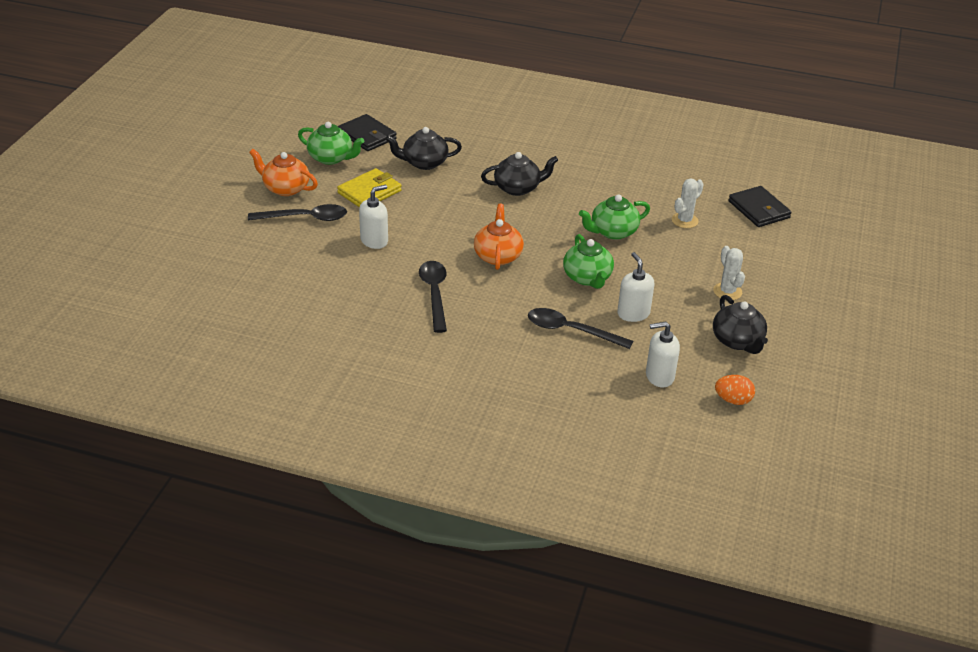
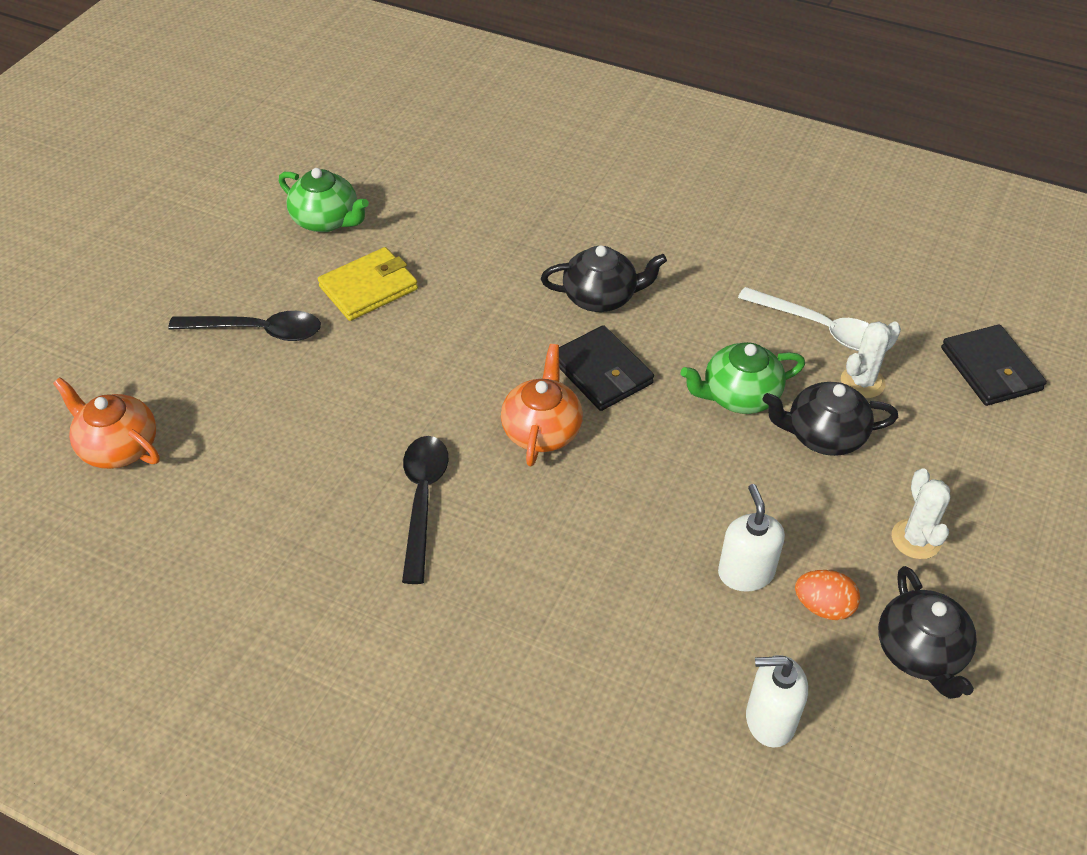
camera: 10 degrees right, 10 degrees up
orange teapot [249,149,318,196] -> orange teapot moved to [53,377,160,469]
black wallet [338,114,397,151] -> black wallet moved to [559,325,654,411]
white soap dispenser [359,185,388,249] -> none
black teapot [385,127,462,170] -> black teapot moved to [763,382,898,456]
black spoon [528,308,633,349] -> none
green teapot [563,234,614,289] -> none
orange egg [715,375,755,405] -> orange egg moved to [795,570,860,620]
none -> white spoon [738,287,869,351]

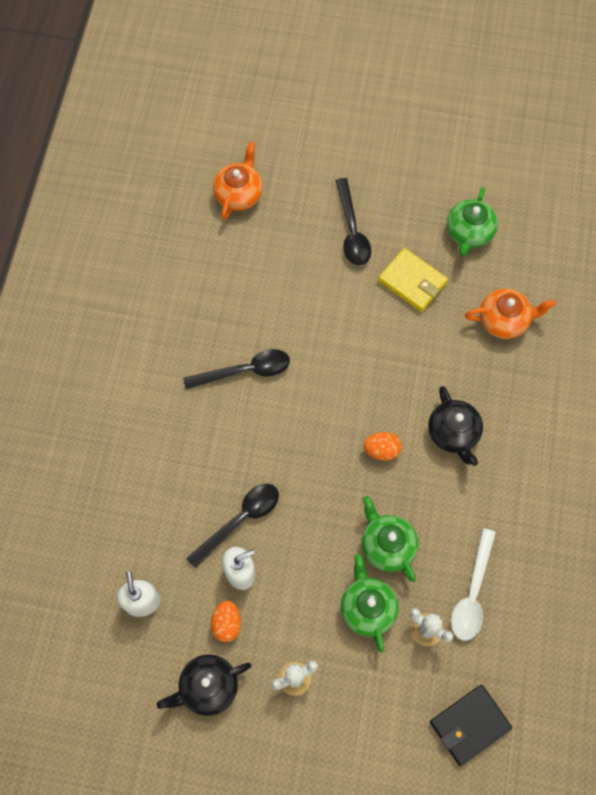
camera: 75 degrees right, 20 degrees up
orange teapot [501,344,583,466] -> orange teapot moved to [465,288,556,339]
black wallet [559,325,654,411] -> orange egg [363,432,402,461]
black teapot [763,382,898,456] -> green teapot [341,554,398,653]
none -> black spoon [186,484,279,568]

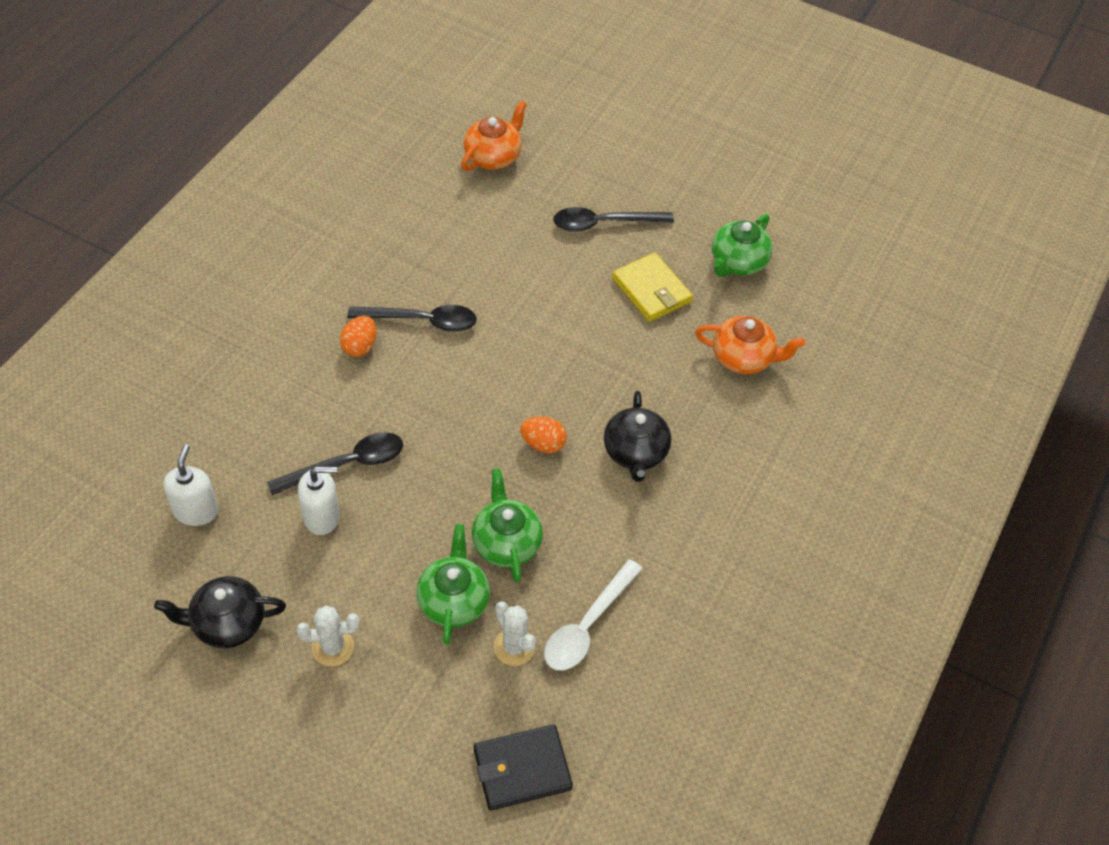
camera: 15 degrees right, 15 degrees down
orange egg [211,600,241,642] -> orange egg moved to [340,316,376,357]
black spoon [335,178,371,266] -> black spoon turned 75 degrees clockwise [553,207,674,232]

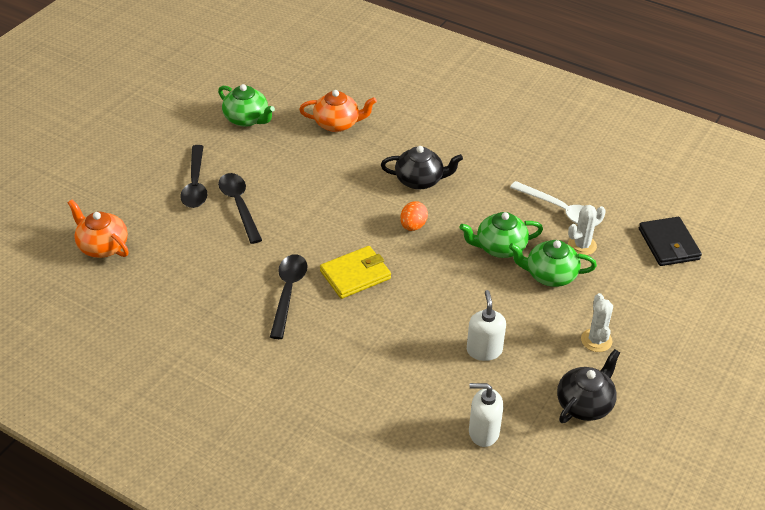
camera: 85 degrees left, 10 degrees down
black teapot [154,576,286,648] -> black teapot turned 135 degrees counterclockwise [557,349,620,423]
black spoon [267,432,403,495] -> black spoon moved to [218,173,262,244]
orange egg [340,316,376,357] -> none
yellow wallet [612,252,693,322] -> yellow wallet moved to [320,246,391,299]
orange teapot [695,316,805,374] -> orange teapot turned 75 degrees clockwise [299,90,377,132]

